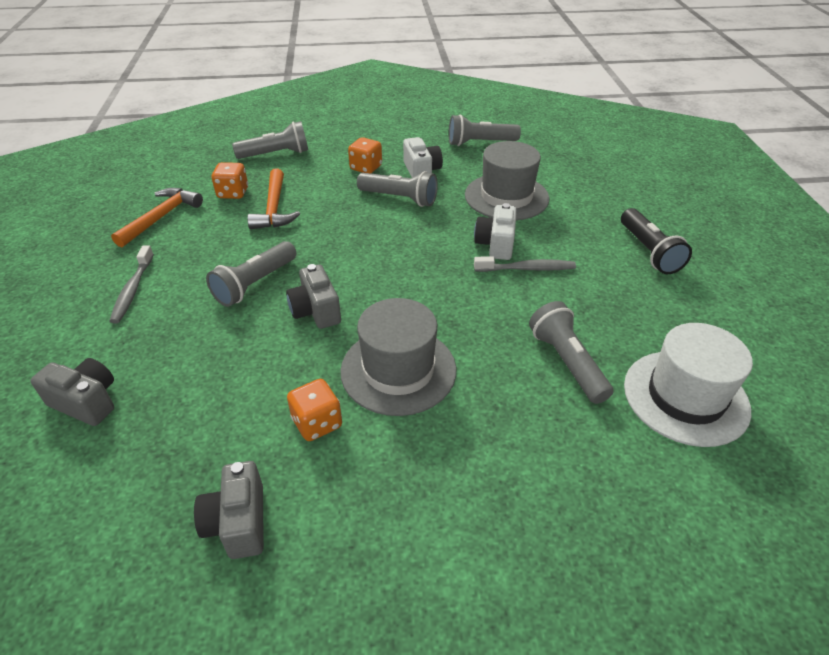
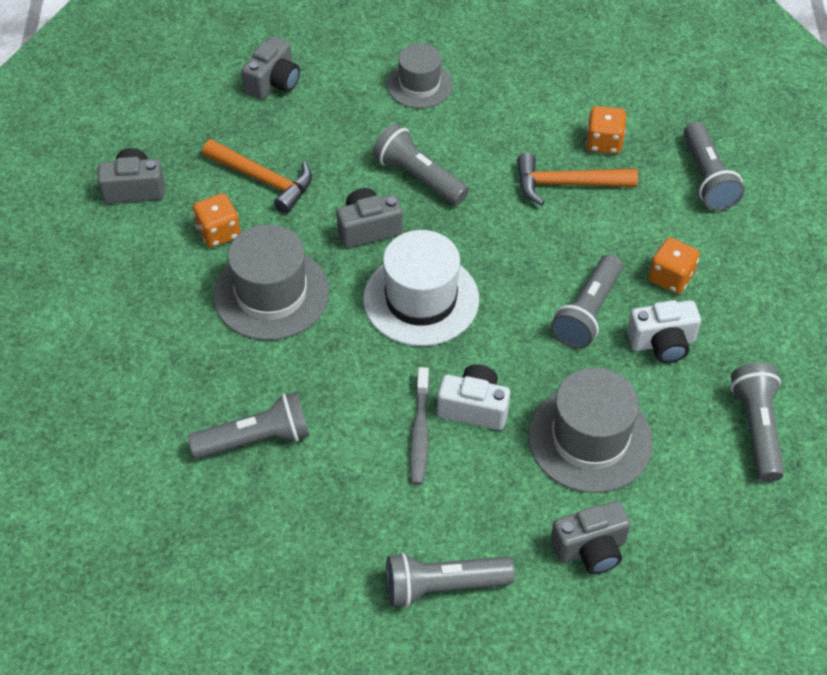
camera: 95 degrees right, 10 degrees up
grey toothbrush [109,245,154,323] -> grey hat [387,44,453,109]
orange hammer [111,188,203,247] -> orange hammer moved to [202,139,312,214]
black flashlight [621,208,692,274] -> grey flashlight [386,553,515,607]
white hat [624,323,753,447] -> white hat moved to [363,230,479,346]
none -> grey camera [551,501,631,574]

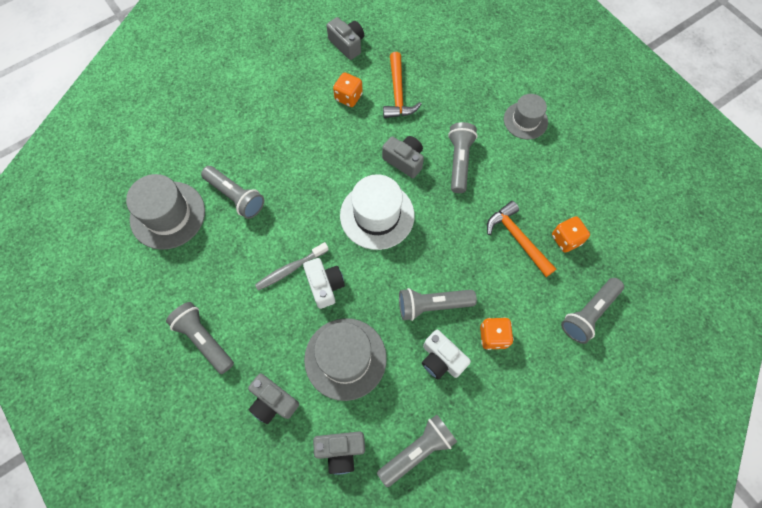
camera: 55 degrees right, 15 degrees up
grey hat [213,224,329,340] -> grey hat moved to [126,174,205,250]
grey camera [241,36,300,100] -> grey camera moved to [313,431,365,475]

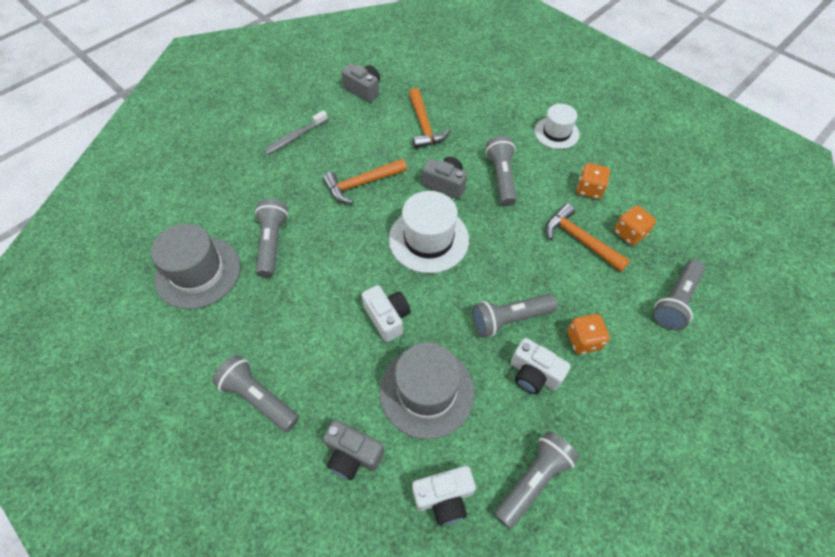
camera: 10 degrees left, 10 degrees down
grey flashlight [201,166,264,219] -> grey flashlight turned 120 degrees counterclockwise [255,199,288,277]
grey toothbrush [255,242,329,291] -> grey toothbrush moved to [264,110,328,155]
grey camera [313,431,365,475] -> white camera [412,466,476,526]
orange dice [333,72,363,107] -> orange dice moved to [577,163,610,199]
grey hat [504,94,548,139] -> white hat [534,104,579,149]
none -> orange hammer [323,158,407,204]

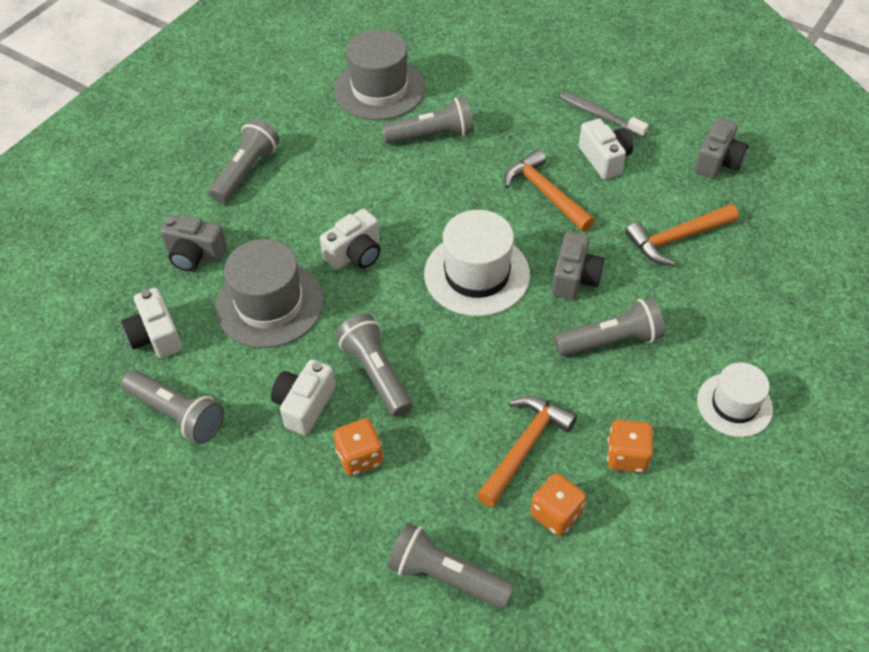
camera: 80 degrees right, 5 degrees down
grey camera [323,420,384,480] -> grey camera turned 90 degrees counterclockwise [160,215,227,271]
none -> white camera [579,119,633,180]

